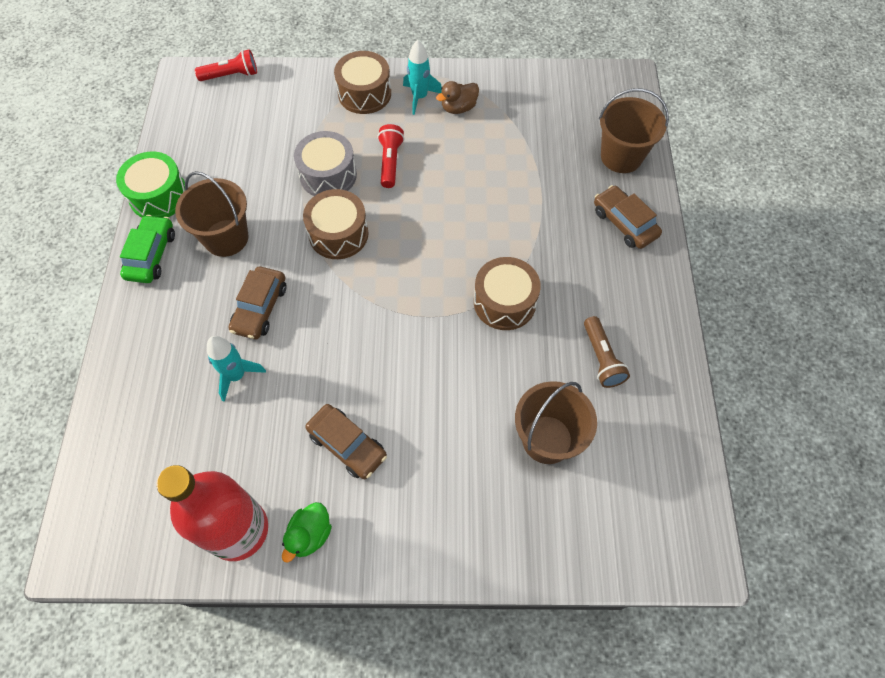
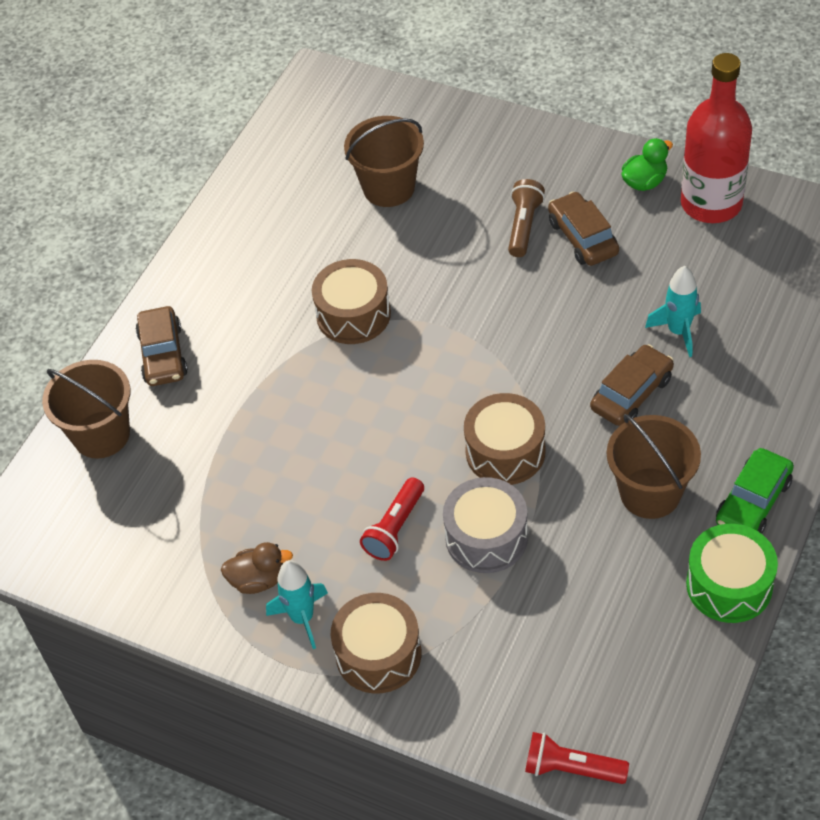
camera: 150 degrees left, 10 degrees down
brown flashlight [584,316,630,388] -> brown flashlight moved to [508,179,545,257]

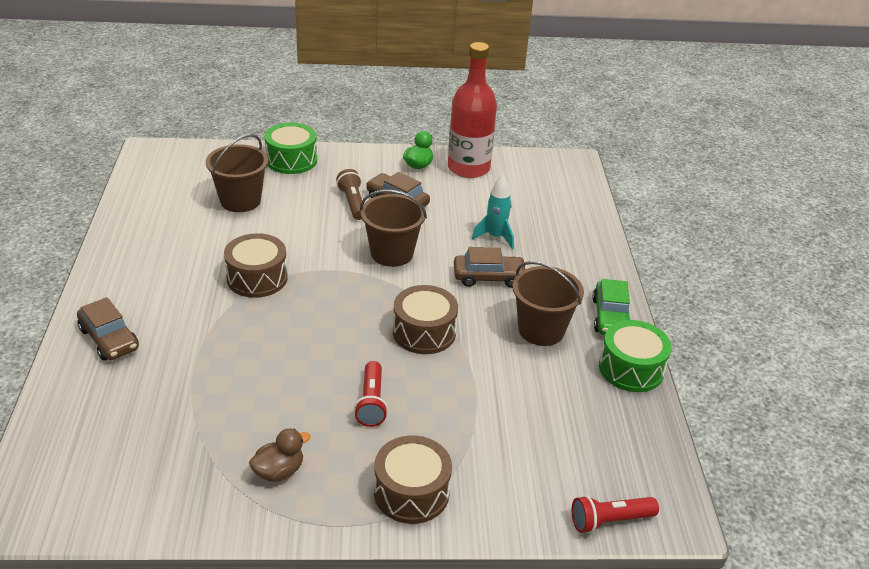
camera: 35 degrees left, 15 degrees down
brown bucket [42,360,130,459] -> brown bucket moved to [360,190,427,267]
turquoise rocket [266,560,328,649] -> none
grey drum [443,477,528,573] -> none
brown car [590,344,674,426] -> brown car turned 75 degrees clockwise [454,247,526,288]
none -> green drum [264,122,317,174]

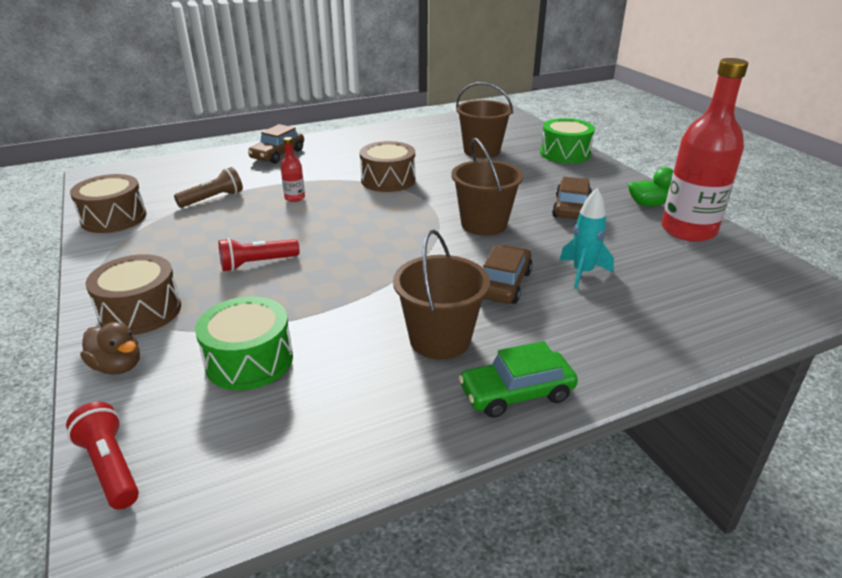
camera: 70 degrees right, 5 degrees down
brown duck [249,429,311,482] -> brown duck moved to [80,322,140,374]
brown flashlight [336,169,362,220] -> brown flashlight moved to [174,167,243,208]
brown drum [393,285,458,354] -> brown drum moved to [70,174,146,233]
brown car [454,247,526,288] -> brown car turned 135 degrees counterclockwise [483,245,533,304]
green drum [599,320,672,392] -> green drum moved to [195,296,293,390]
none -> red bottle [280,137,305,202]

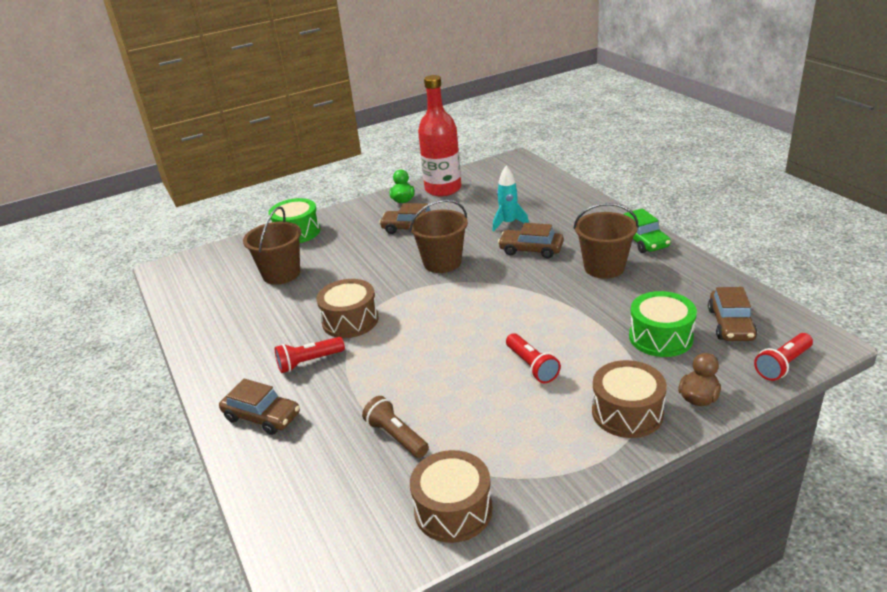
camera: 90 degrees left, 0 degrees up
red bottle [280,137,305,202] -> none
none -> red flashlight [275,337,345,373]
none -> brown car [708,287,757,341]

